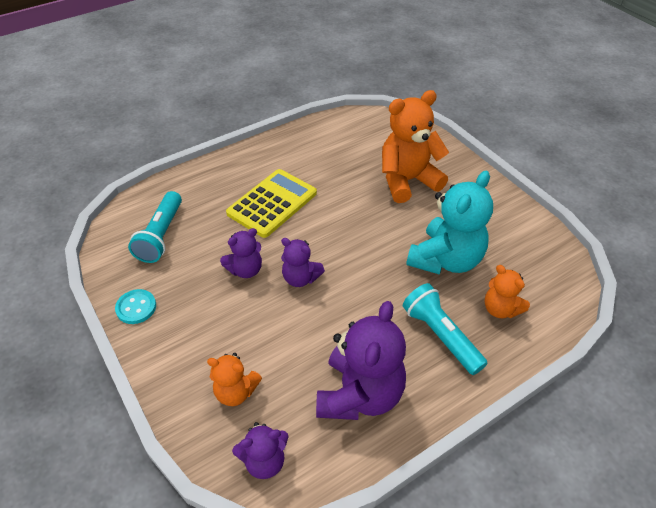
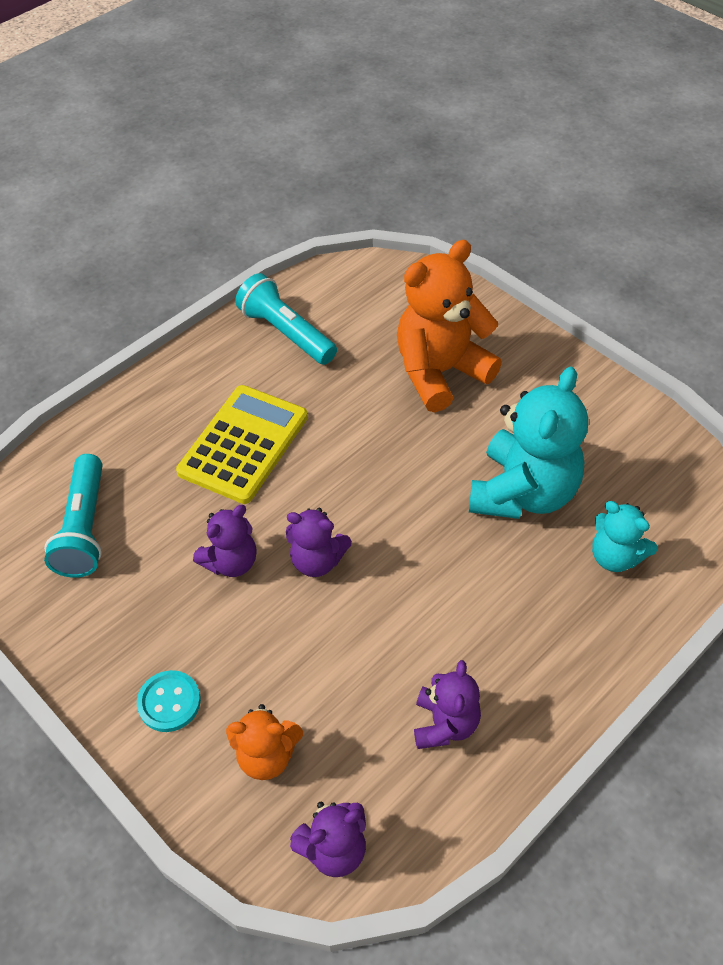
camera: 10 degrees left, 5 degrees up
turquoise button [115,289,156,324] -> turquoise button moved to [137,670,201,732]
purple teddy bear [316,301,406,420] -> purple teddy bear [414,660,481,749], size x0.54
turquoise flashlight [403,283,487,375] -> turquoise flashlight moved to [235,273,337,365]
orange teddy bear [484,265,530,319] -> turquoise teddy bear [592,501,658,572]

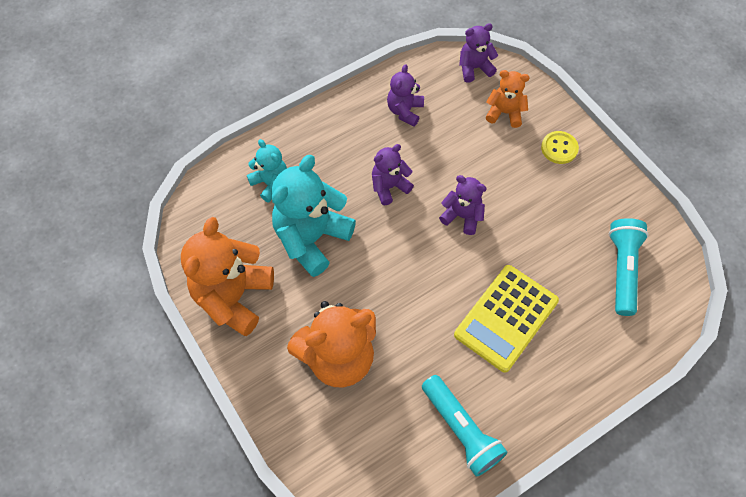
camera: 170 degrees left, 10 degrees up
turquoise button [137,670,201,732] -> yellow button [541,131,579,164]
purple teddy bear [193,505,257,577] -> purple teddy bear moved to [372,144,414,205]
none -> orange teddy bear [181,217,274,336]

